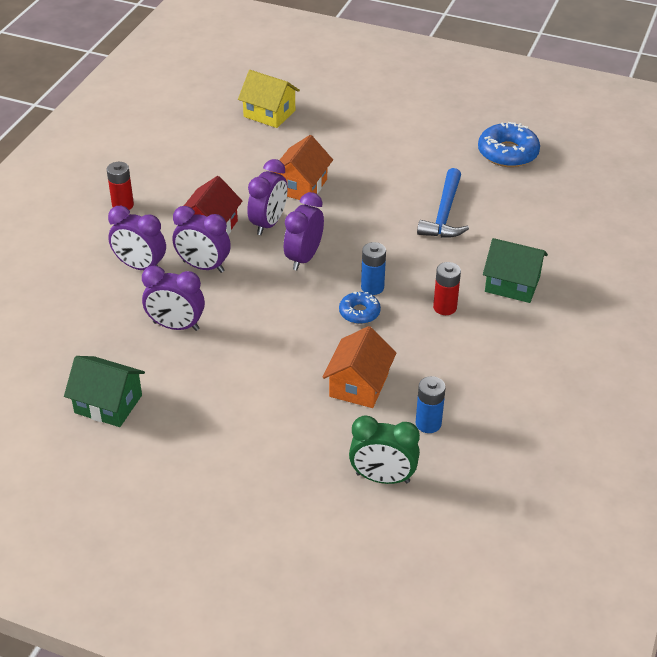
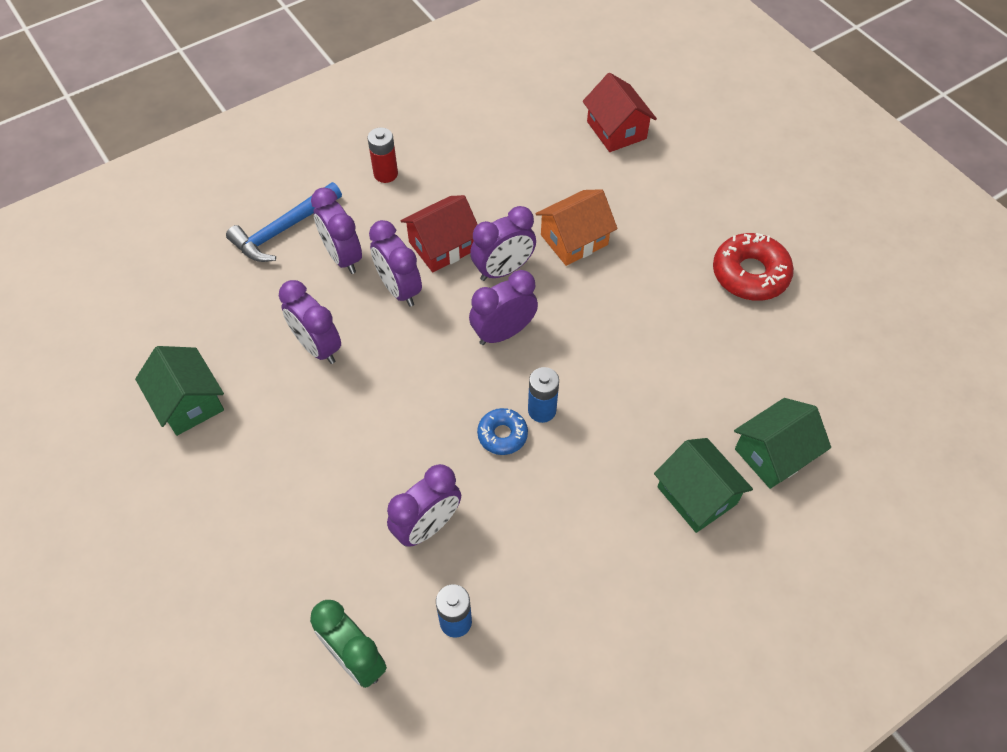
camera: 35 degrees right, 15 degrees up
yellow house [238,70,300,128] -> red house [583,73,657,152]
orange house [322,326,396,408] -> purple clock [387,464,461,547]
blue hammer [417,168,469,238] -> blue hammer moved to [226,182,342,262]
red battery [433,262,461,315] -> none
blue donut [478,122,540,167] -> none
none -> red donut [713,233,794,301]
none -> green house [734,398,831,489]

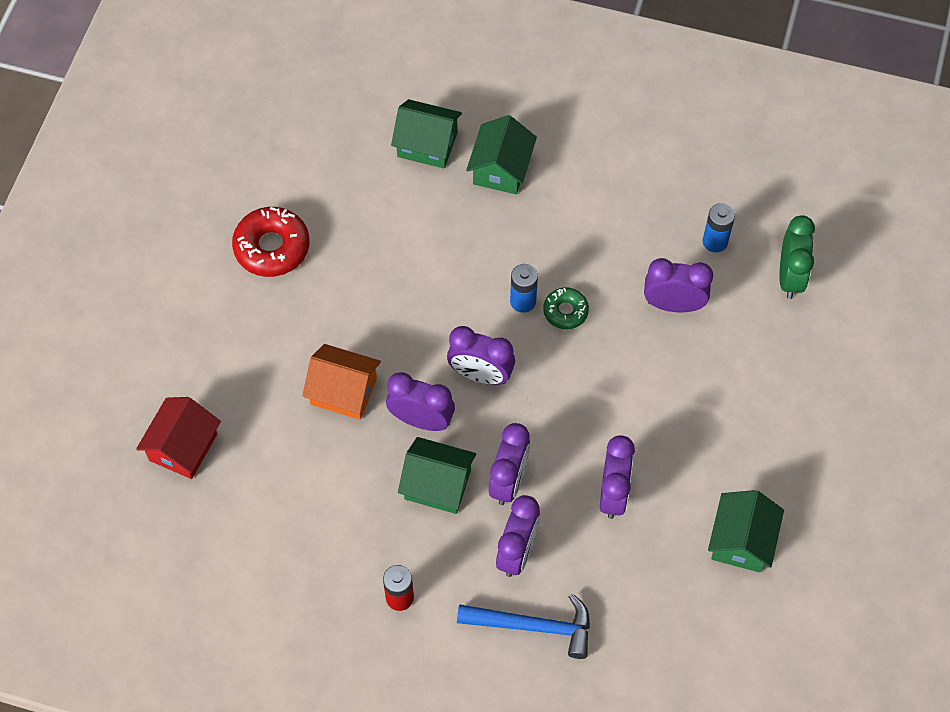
camera: 130 degrees left, 5 degrees up
red house [400,195,478,272] -> green house [398,437,476,514]
blue donut [477,408,528,455] -> green donut [543,287,589,329]

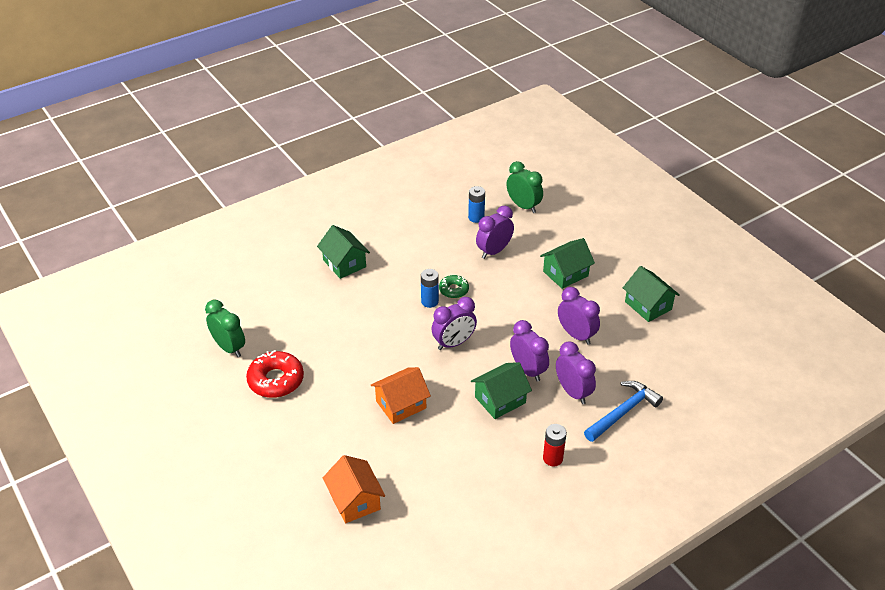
camera: 50 degrees left, 20 degrees down
red house [136,397,221,479] -> orange house [323,455,385,523]
purple clock [386,372,455,431] -> none
green house [391,99,462,169] -> green house moved to [540,238,595,289]
none -> green clock [205,300,245,357]

